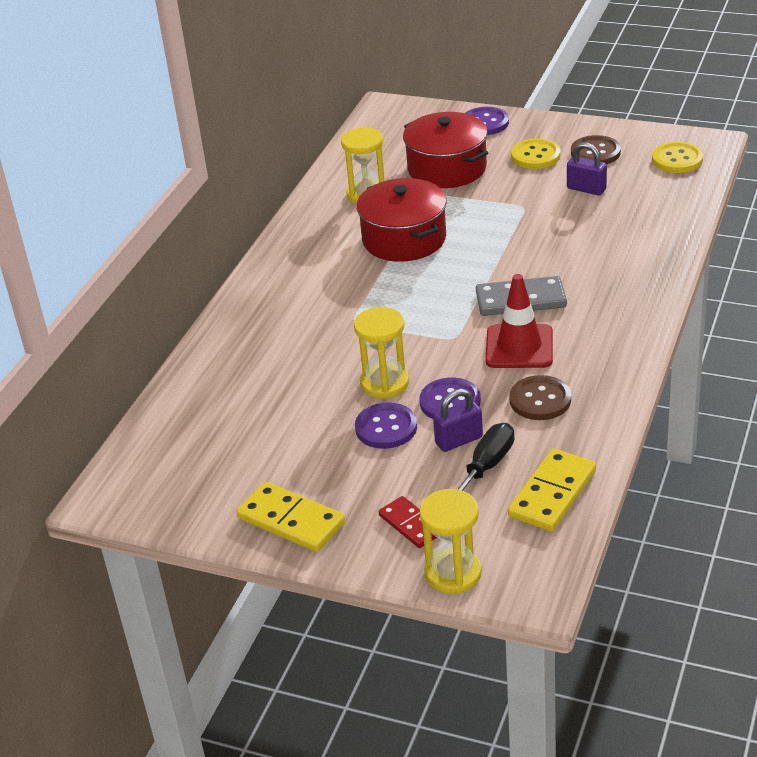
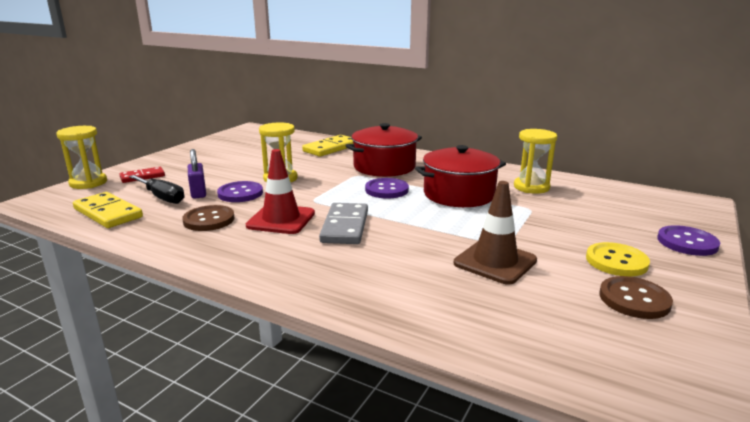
camera: 95 degrees right, 15 degrees down
yellow domino [237,482,345,552] -> yellow domino moved to [302,135,353,157]
purple button [355,402,417,449] -> purple button moved to [365,178,409,199]
red pot [403,112,488,188] -> red pot moved to [346,123,422,177]
purple padlock [567,143,607,195] -> none
yellow button [652,142,703,173] -> none
none -> brown traffic cone [454,181,537,285]

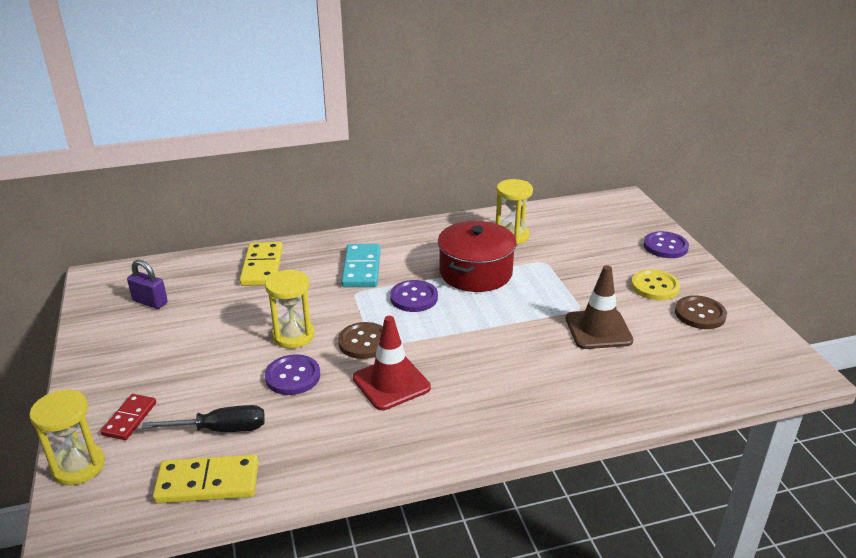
camera: 45 degrees left, 10 degrees up
brown button [182,205,235,231] -> brown button moved to [338,322,383,359]
purple padlock [188,149,206,199] -> purple padlock moved to [127,260,168,309]
grey domino [319,203,368,244] -> none
red pot [346,123,422,177] -> turquoise domino [341,244,380,287]

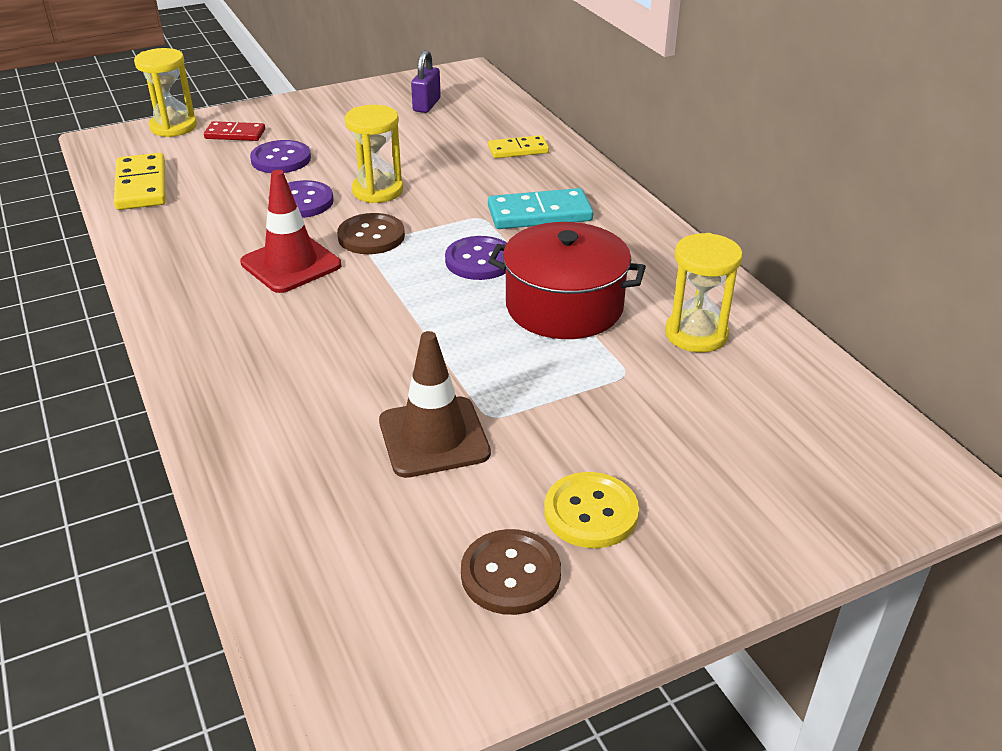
camera: 80 degrees right, 5 degrees up
black screwdriver [142,405,265,432] -> none
yellow domino [240,242,283,286] -> yellow domino [488,135,549,158], size x0.64
purple button [643,231,689,258] -> purple button moved to [250,140,311,173]

